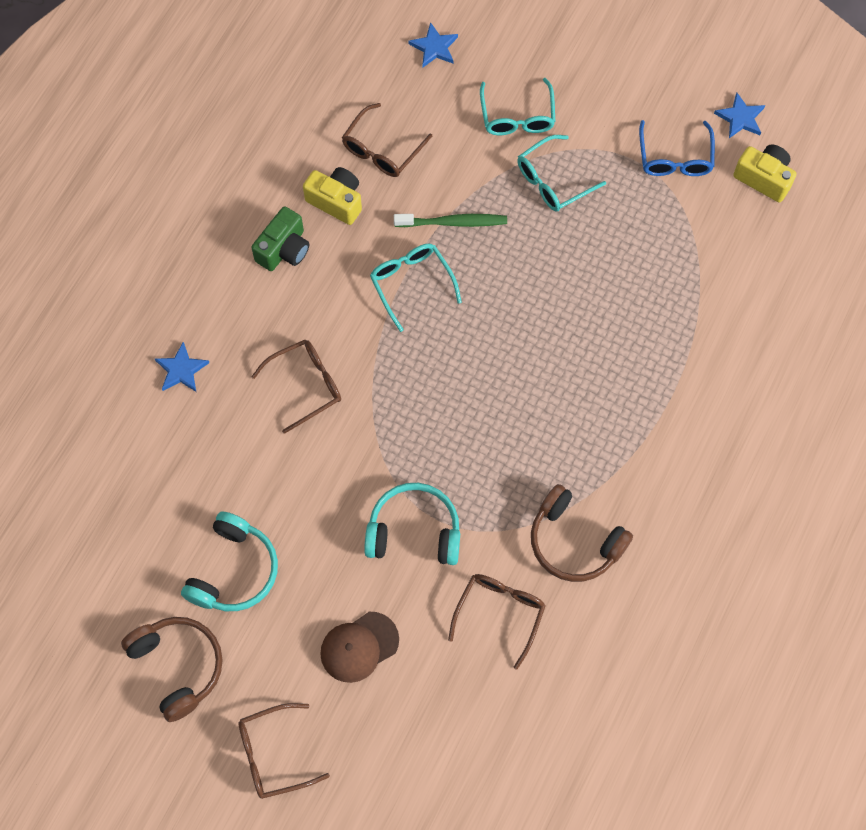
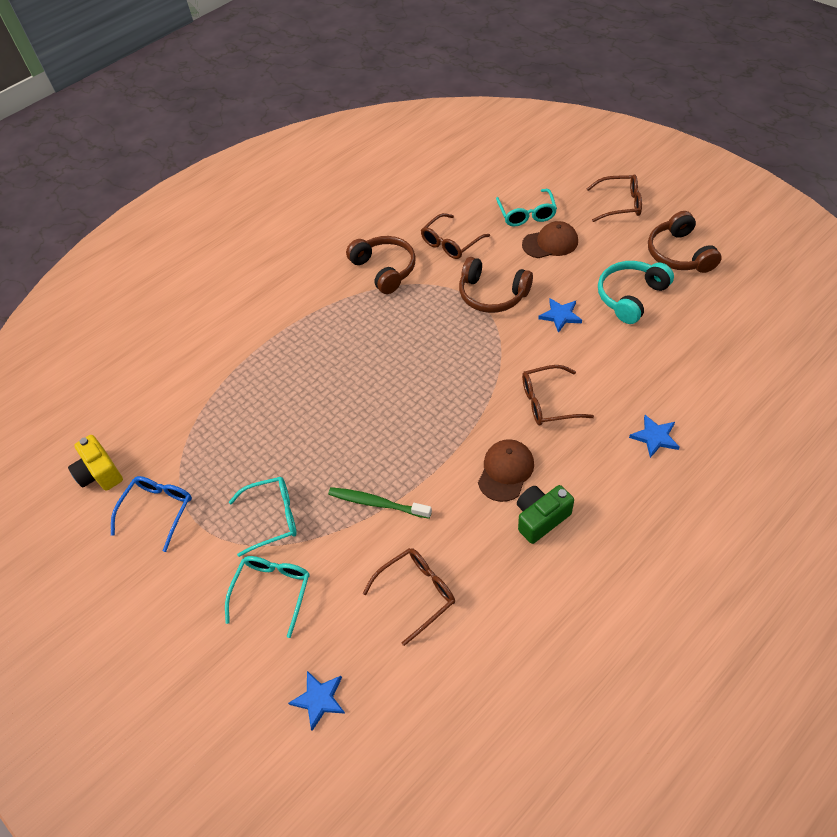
camera: 155 degrees left, 15 degrees down
yellow camera [303,167,362,225] -> none
turquoise headphones [364,483,460,565] -> brown headphones [459,257,533,313]
turquoise glasses [370,244,462,332] -> turquoise glasses moved to [496,189,557,227]
blue star [714,93,765,138] -> blue star moved to [538,298,582,333]
none -> brown cap [478,439,534,502]

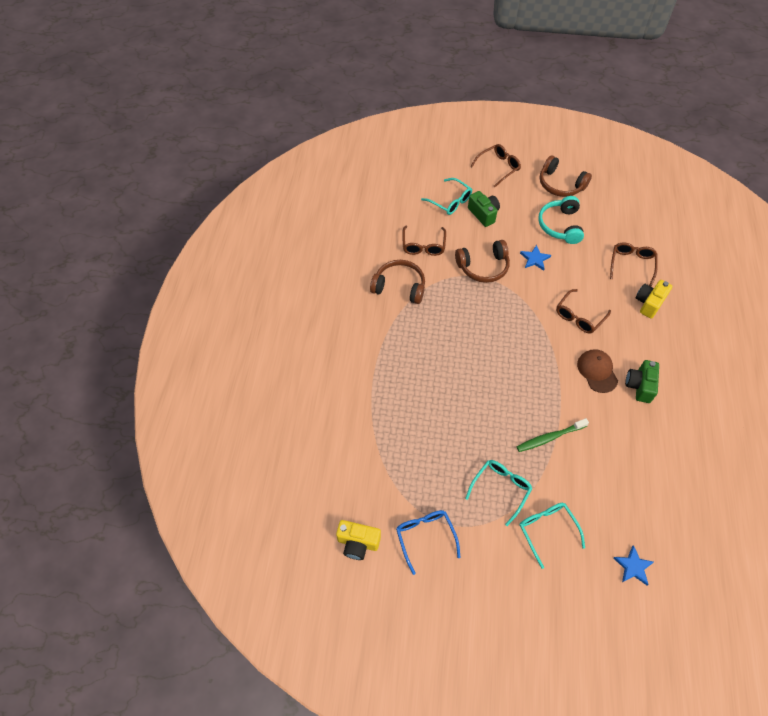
camera: 45 degrees left, 5 degrees up
brown glasses [362,548,455,646] -> brown glasses moved to [610,242,658,286]
brown cap [522,221,578,258] -> green camera [468,191,500,227]
blue star [629,415,680,458] -> yellow camera [635,280,672,319]

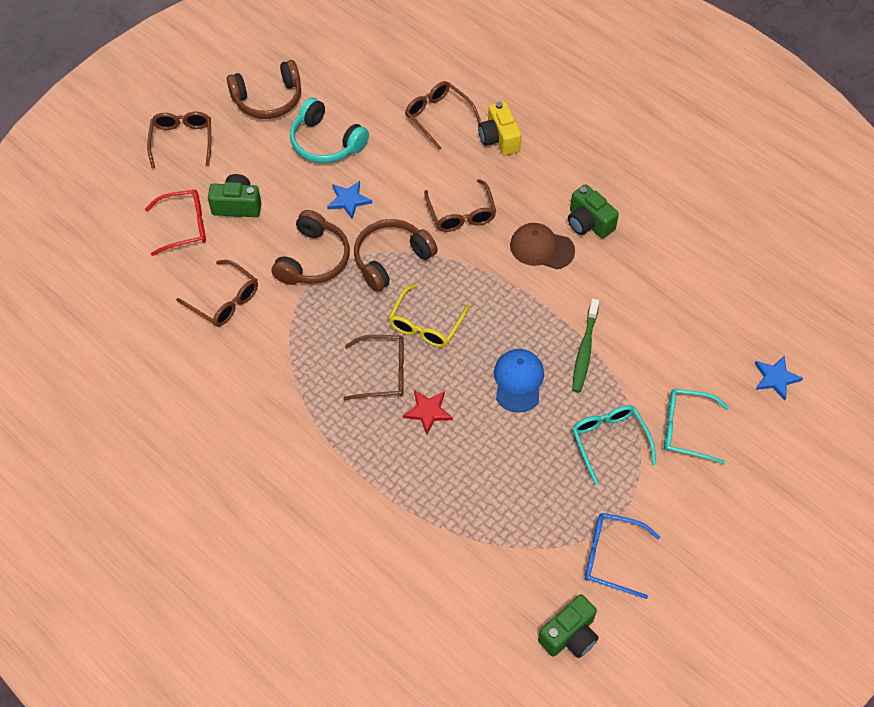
camera: 55 degrees left, 0 degrees up
yellow camera [336,520,381,560] -> green camera [538,594,599,658]
brown headphones [370,260,425,304] -> brown headphones moved to [354,219,438,292]
turquoise glasses [421,178,472,215] -> red glasses [145,190,206,256]
none -> brown glasses [343,335,404,400]
none -> yellow glasses [389,284,470,347]
none -> red star [403,390,453,435]
none -> blue cap [494,349,544,413]

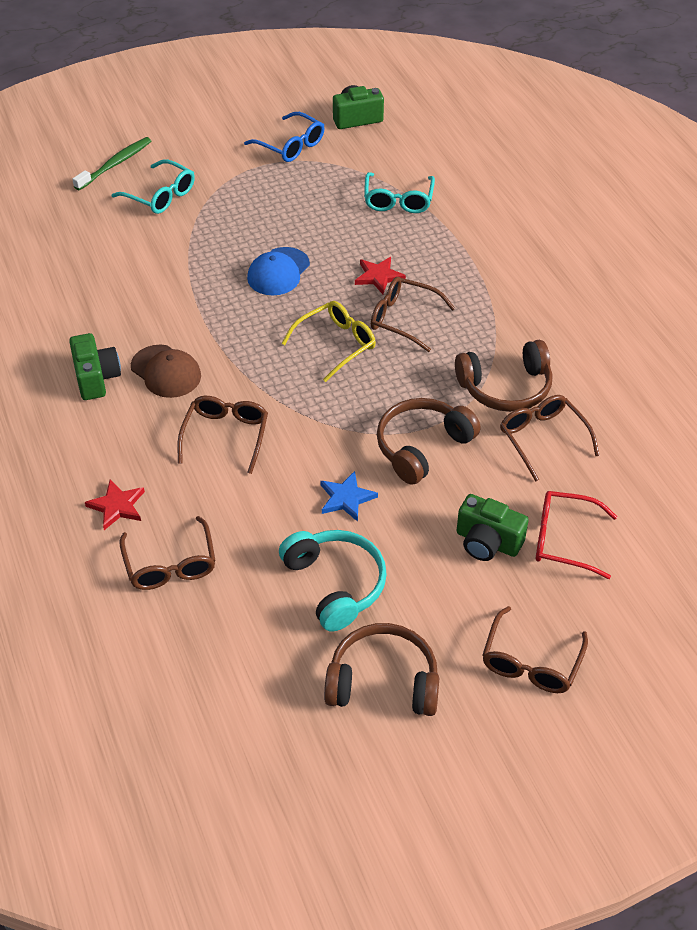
camera: 155 degrees left, 10 degrees down
brown headphones [354,219,438,292] -> brown headphones moved to [455,340,552,412]
yellow camera [478,101,521,155] -> red star [85,479,145,530]
green toothbrush [572,298,599,392] -> green toothbrush moved to [72,137,151,190]
turquoise glasses [572,405,656,485] -> turquoise glasses moved to [364,172,435,213]
blue star [755,356,803,400] -> none

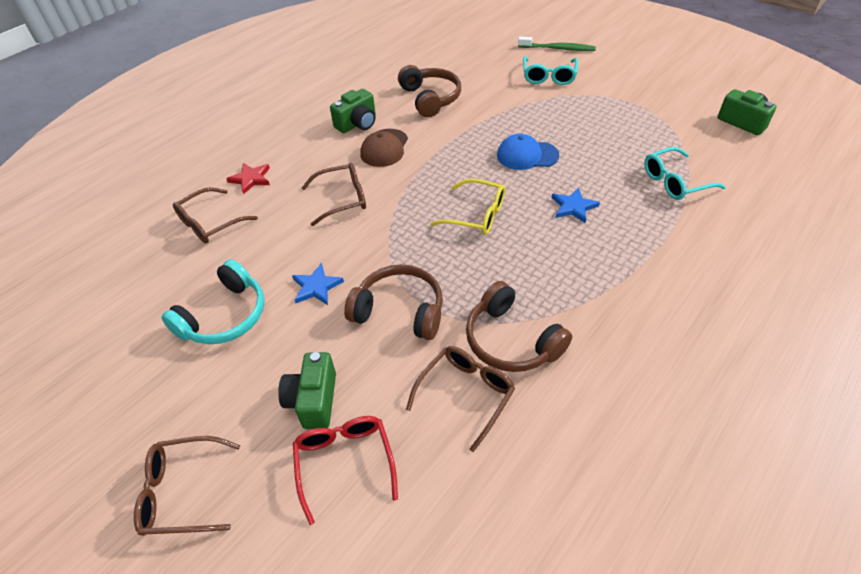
camera: 65 degrees right, 0 degrees up
blue glasses [244,112,324,162] -> none
brown headphones [324,623,439,716] -> brown headphones moved to [398,65,461,117]
red star [355,257,406,294] -> blue star [552,187,600,223]
brown glasses [371,277,455,352] -> none

